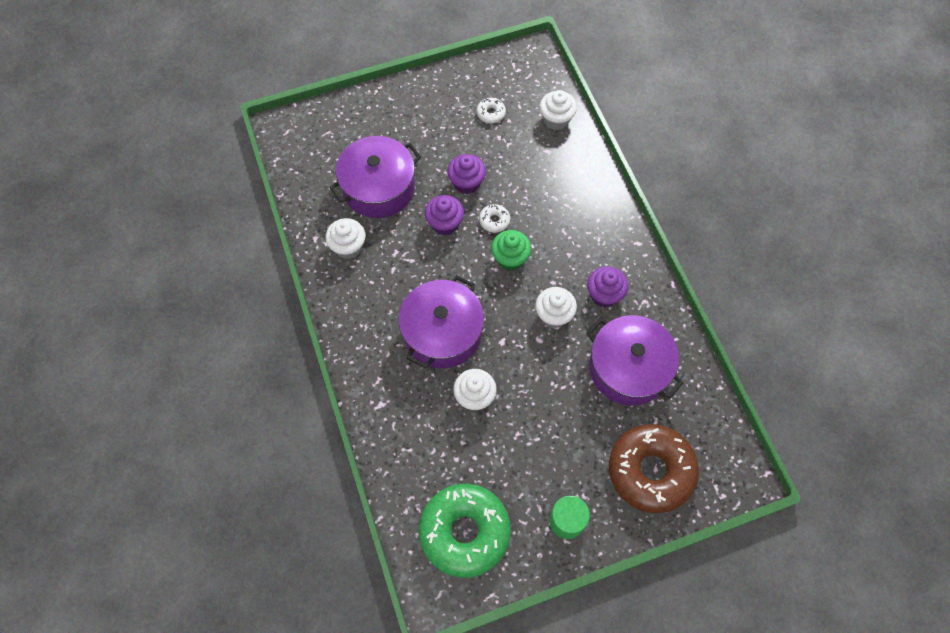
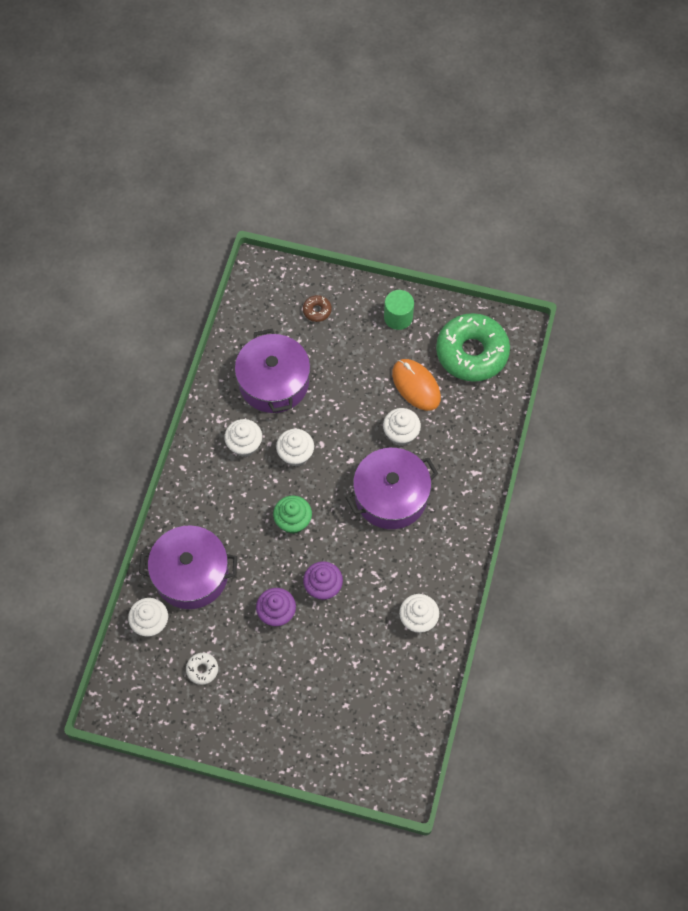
camera: 145 degrees left, 0 degrees up
purple pot [330,136,421,218] -> purple pot moved to [139,525,237,609]
white donut [479,204,510,233] -> none
purple cupcake [587,266,628,307] -> white cupcake [224,419,262,457]
brown donut [609,424,699,513] -> brown donut [303,295,332,322], size x0.40
none -> orange mouse [392,359,441,411]

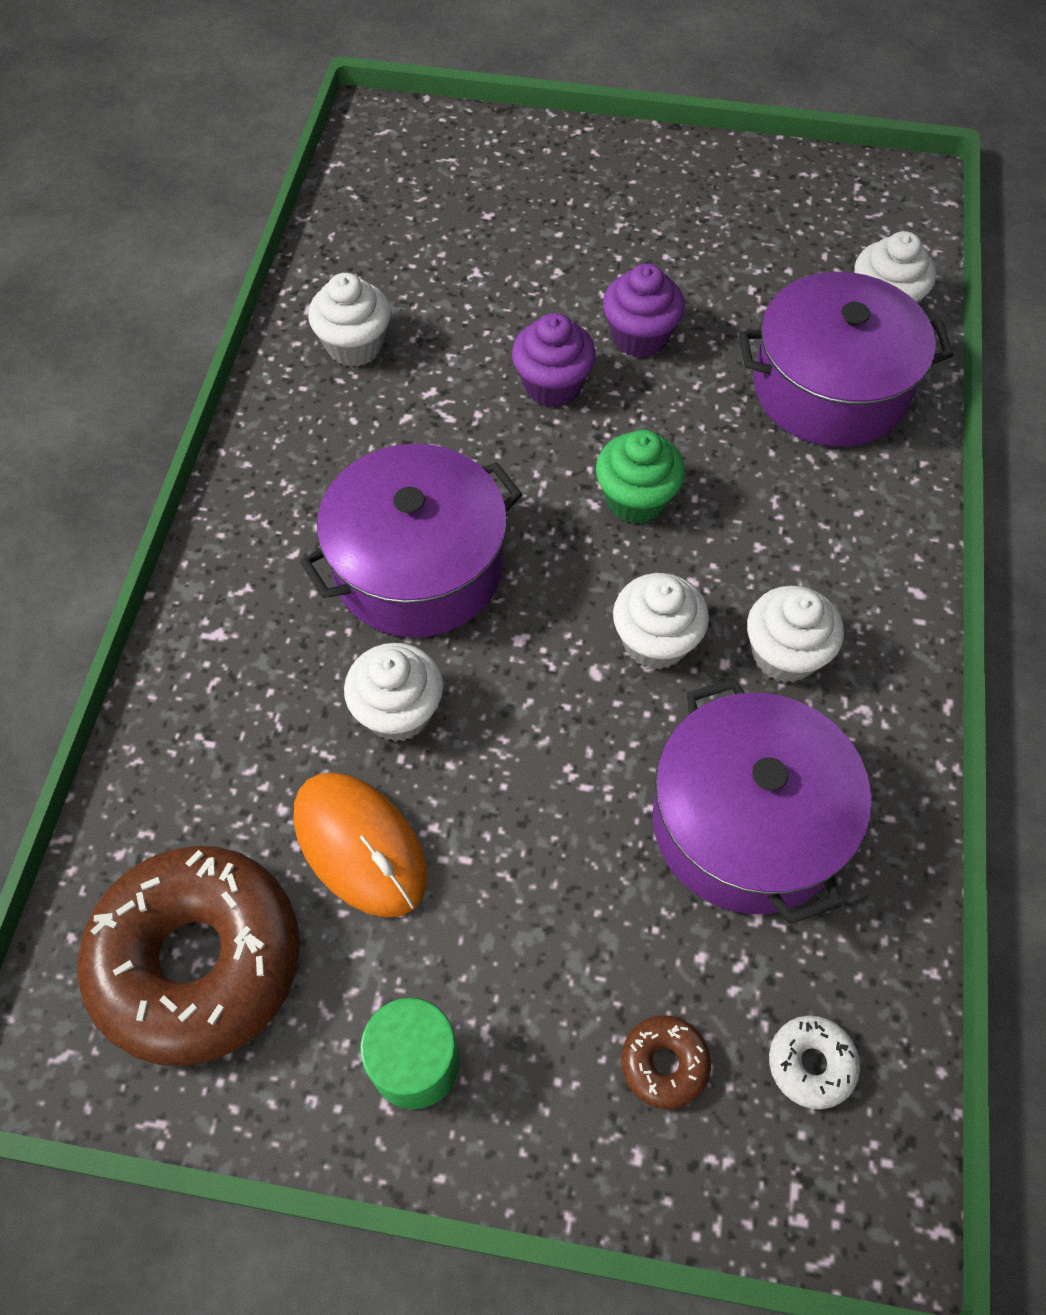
camera: 175 degrees right, 5 degrees down
white donut [186,653,218,685] -> white donut moved to [769,1015,860,1110]
green donut [436,313,510,382] -> brown donut [78,846,300,1066]

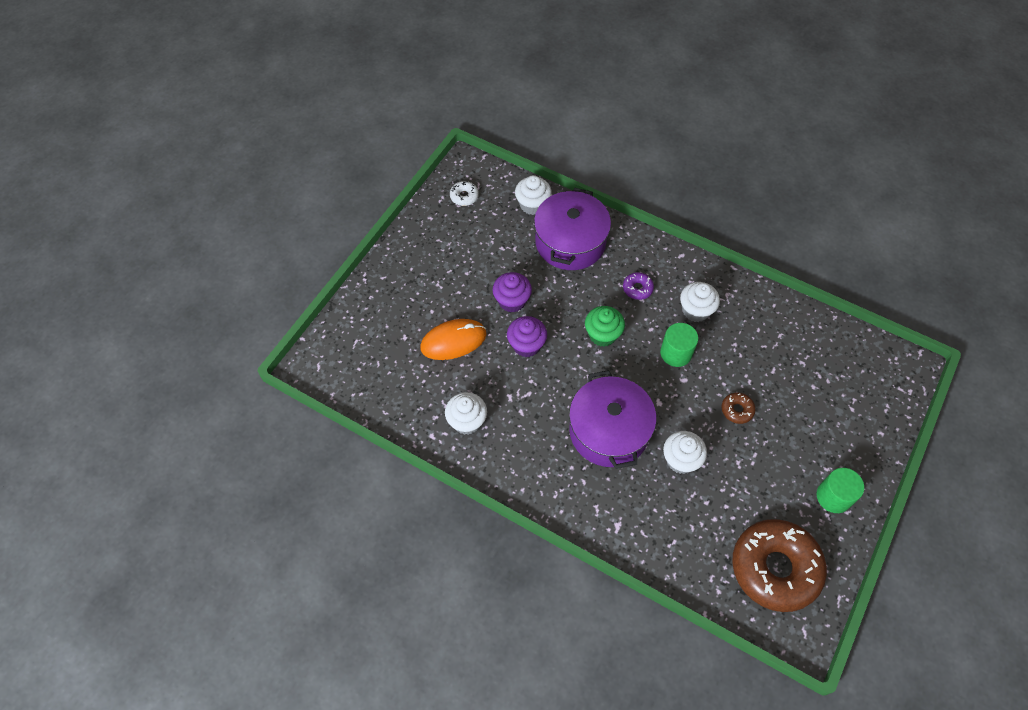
camera: 70 degrees left, 0 degrees up
orange mouse [293,772,427,918] -> orange mouse moved to [420,319,487,360]
white cupcake [613,573,709,670] -> green cylinder [660,323,699,367]
brown donut [621,1015,711,1109] -> brown donut moved to [722,393,756,424]
purple pot [652,678,871,924] -> none
white donut [769,1015,860,1110] -> white donut moved to [450,181,479,206]
none -> purple donut [623,272,654,300]

